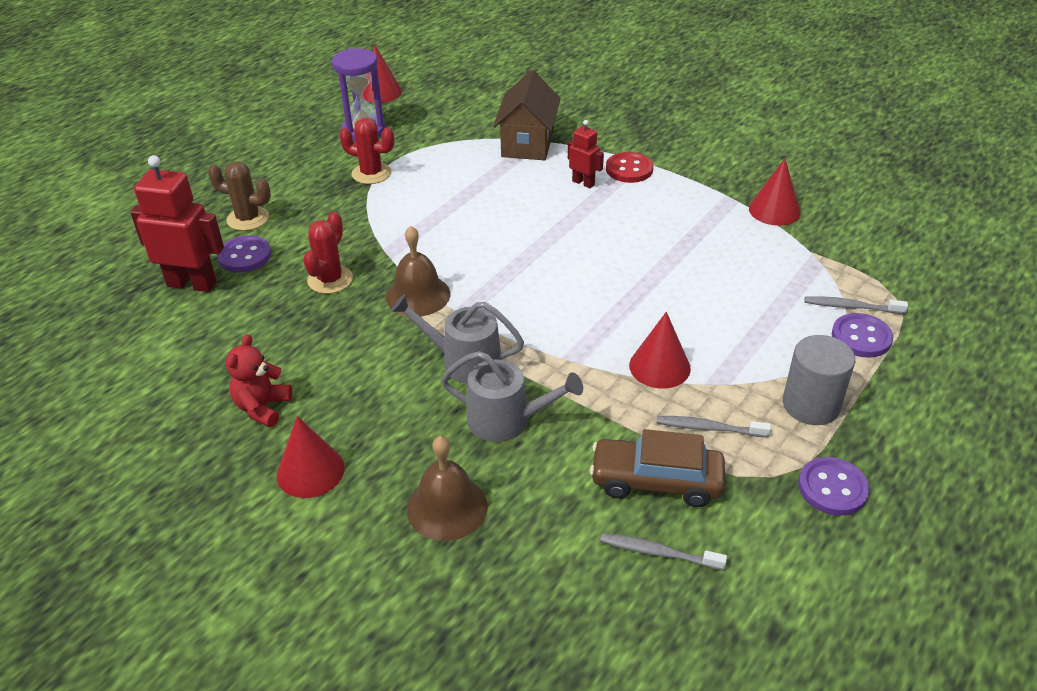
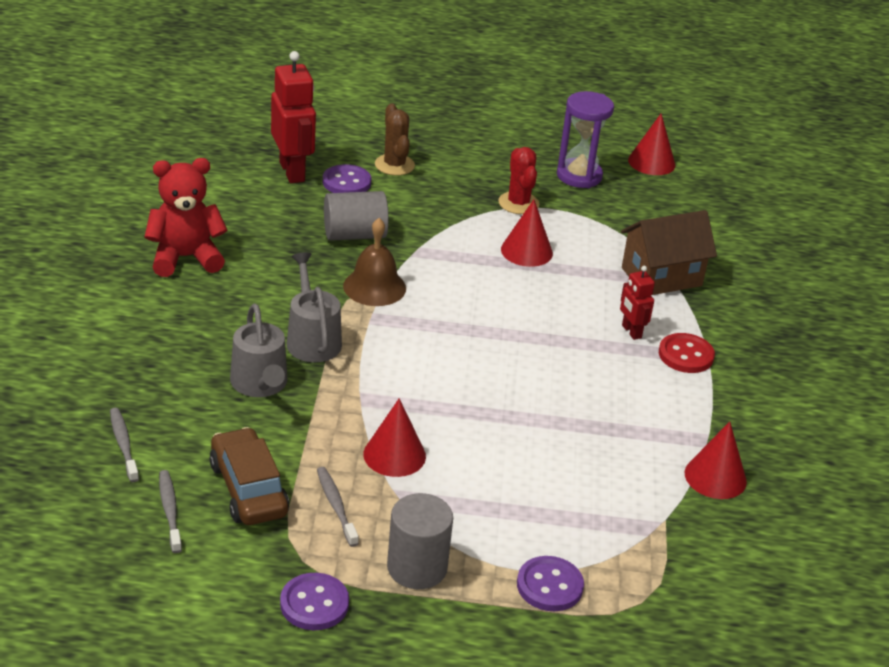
camera: 55 degrees right, 5 degrees down
red teddy bear [226,334,292,427] -> red teddy bear [144,158,227,277], size x1.53
red cone [276,416,345,498] -> red cone moved to [501,199,553,267]
red cactus [303,212,353,294] -> grey cylinder [324,191,389,241]
brown bell [407,436,488,541] -> none
red robot [568,120,604,188] -> red robot turned 150 degrees clockwise [620,266,655,340]
grey toothbrush [804,296,908,314] -> grey toothbrush moved to [110,408,139,482]

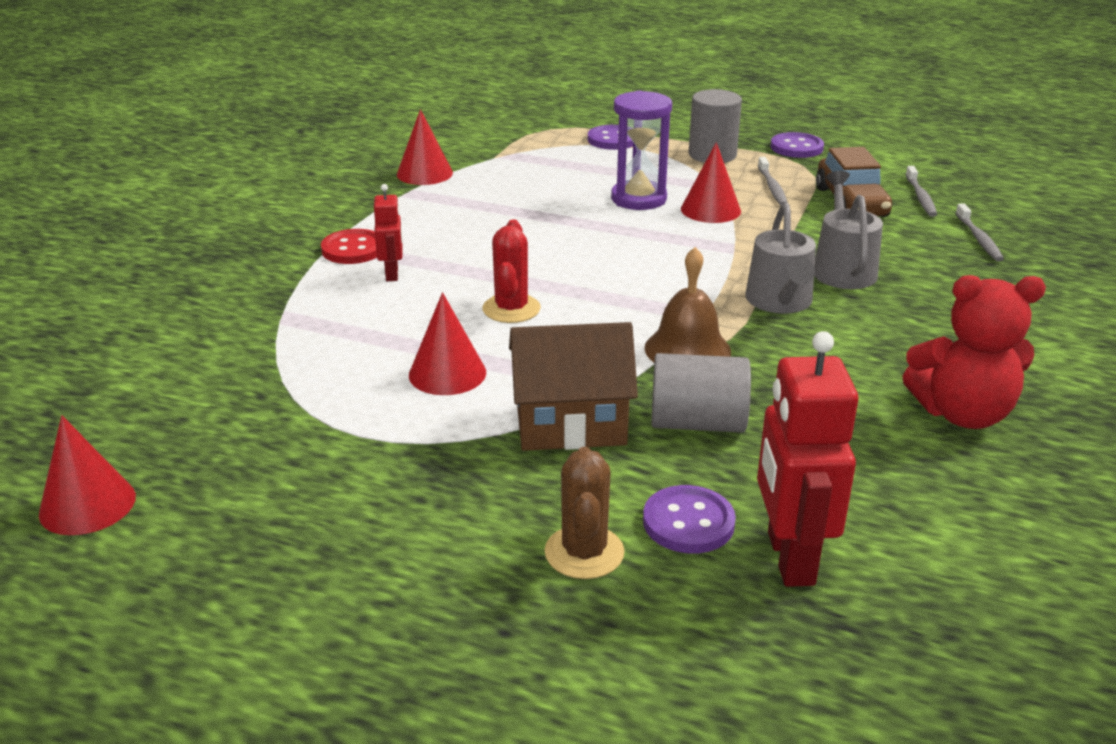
camera: 160 degrees left, 5 degrees down
red cactus [498,147,539,214] -> red cactus moved to [483,219,541,323]
purple hourglass [557,91,614,188] -> purple hourglass moved to [611,90,672,210]
brown house [621,210,717,295] -> brown house moved to [509,322,638,451]

